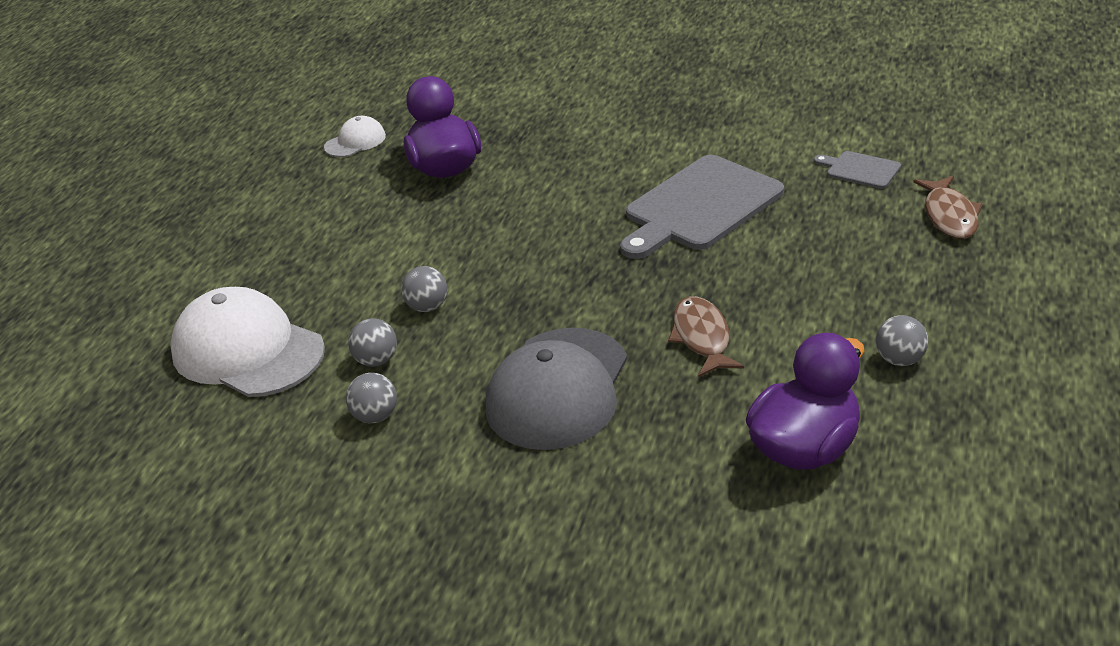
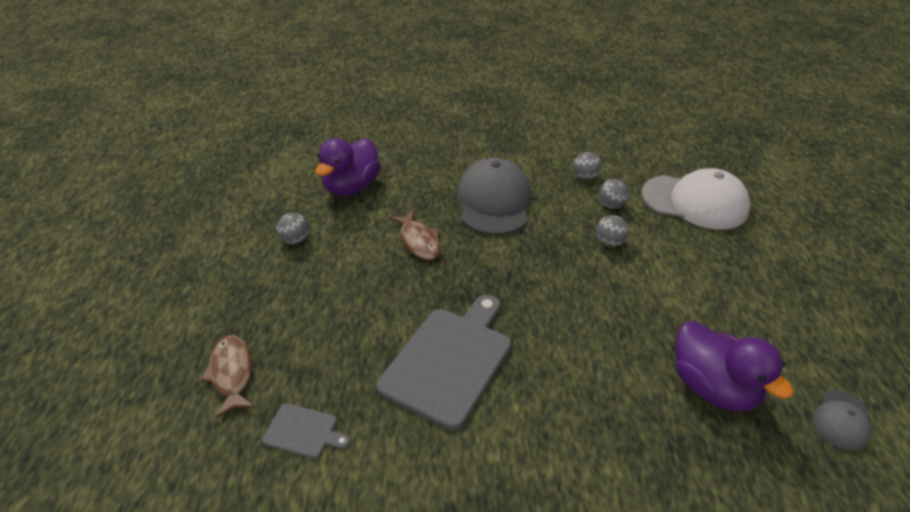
camera: 160 degrees right, 5 degrees up
white cap [324,116,386,157] -> grey cap [813,390,872,450]

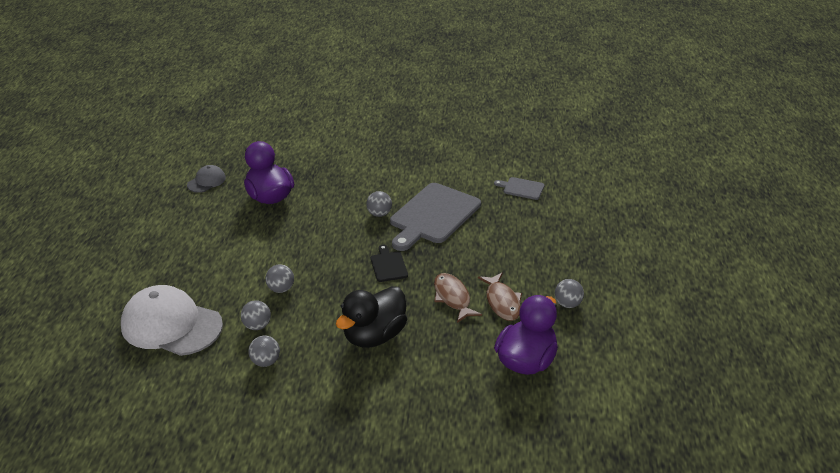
camera: 175 degrees left, 5 degrees down
brown fish [200,336,255,419] -> brown fish moved to [478,272,522,321]
grey cap [457,158,531,235] -> black duck [336,286,407,348]
none -> grey ball [366,191,392,217]
none -> black cutting board [371,245,408,282]

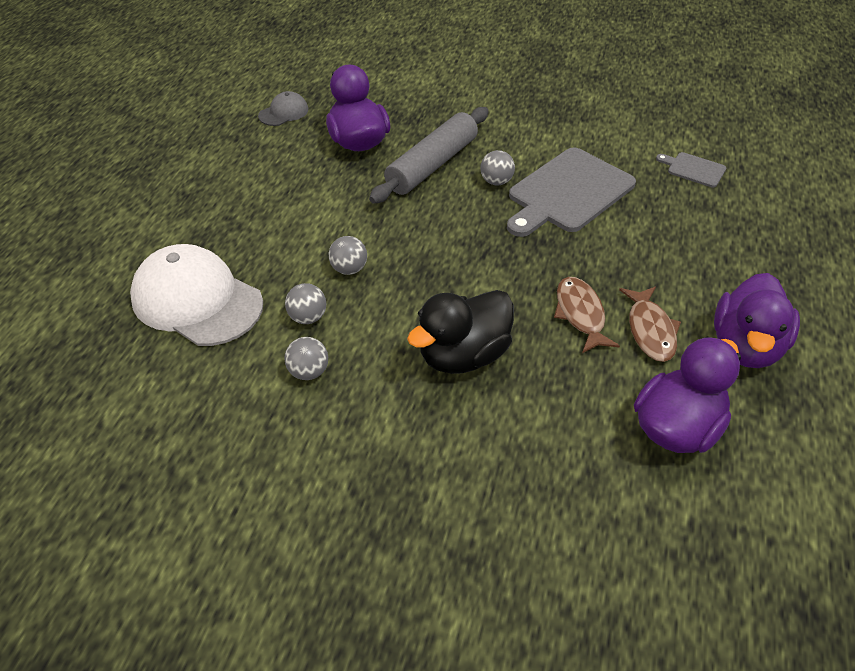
camera: 10 degrees right, 10 degrees up
black cutting board [371,245,408,282] -> none
grey ball [555,279,584,308] -> purple duck [714,273,800,368]
none -> grey rolling pin [369,107,488,204]

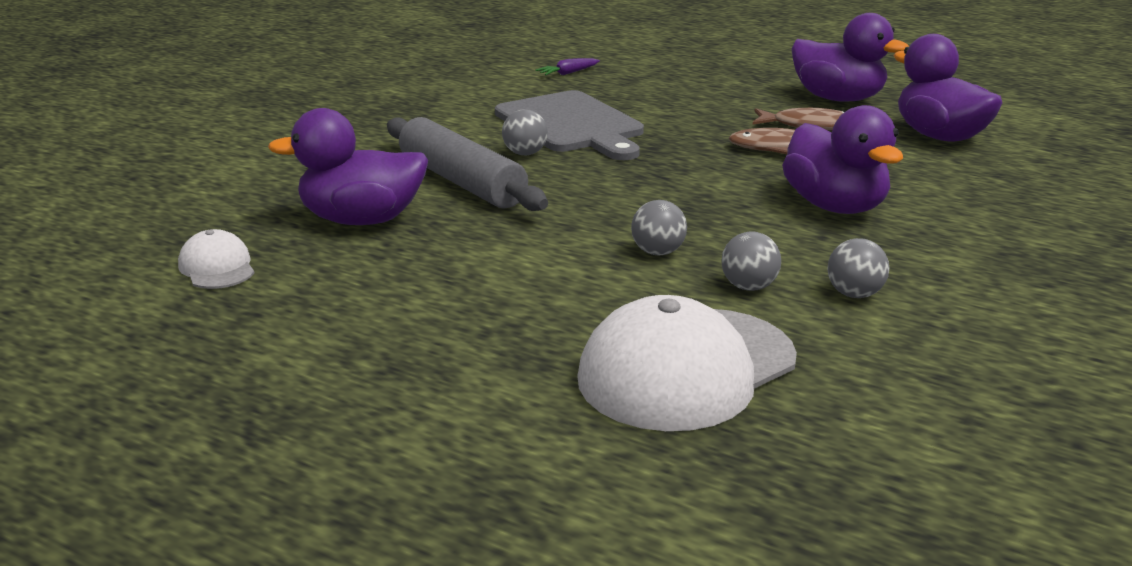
camera: 75 degrees left, 20 degrees down
grey cap [258,91,308,126] -> white cap [178,229,254,289]
black duck [407,290,514,374] -> purple duck [782,105,903,214]
grey cutting board [656,152,726,188] -> purple carrot [536,58,600,75]

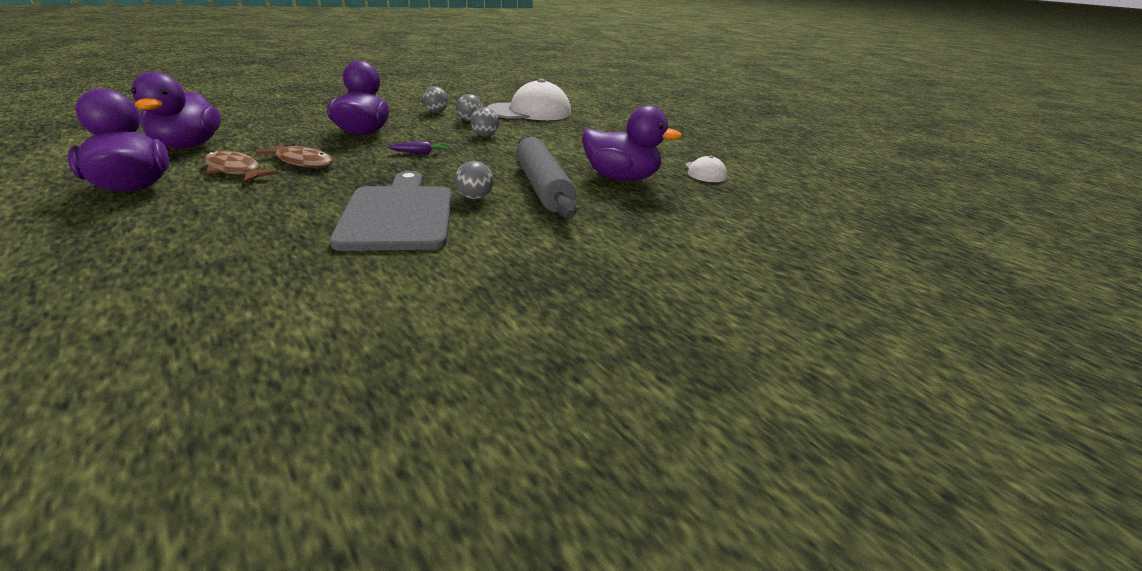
camera: 160 degrees left, 5 degrees up
purple carrot [536,58,600,75] -> purple carrot moved to [388,141,450,154]

